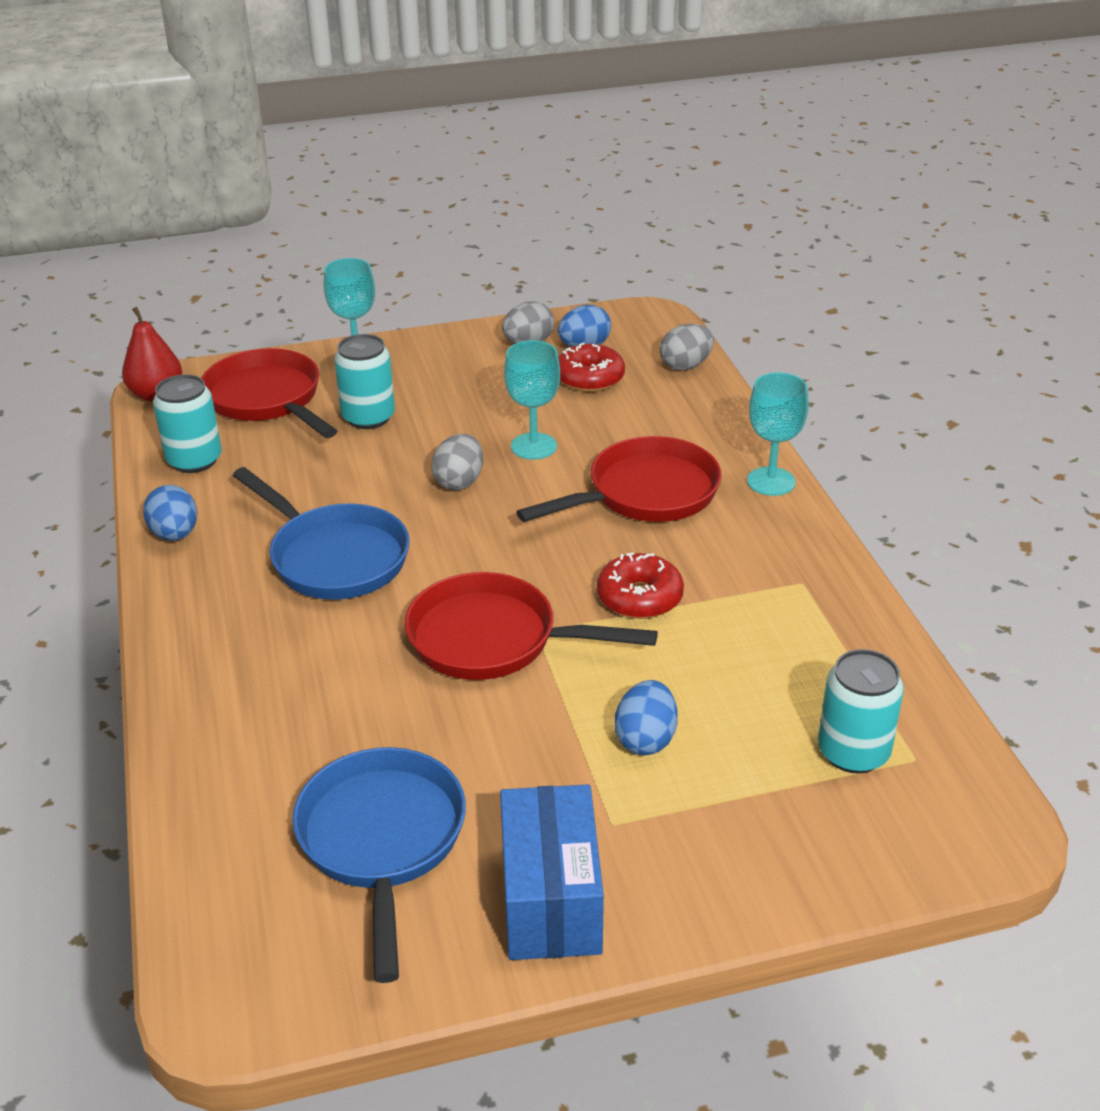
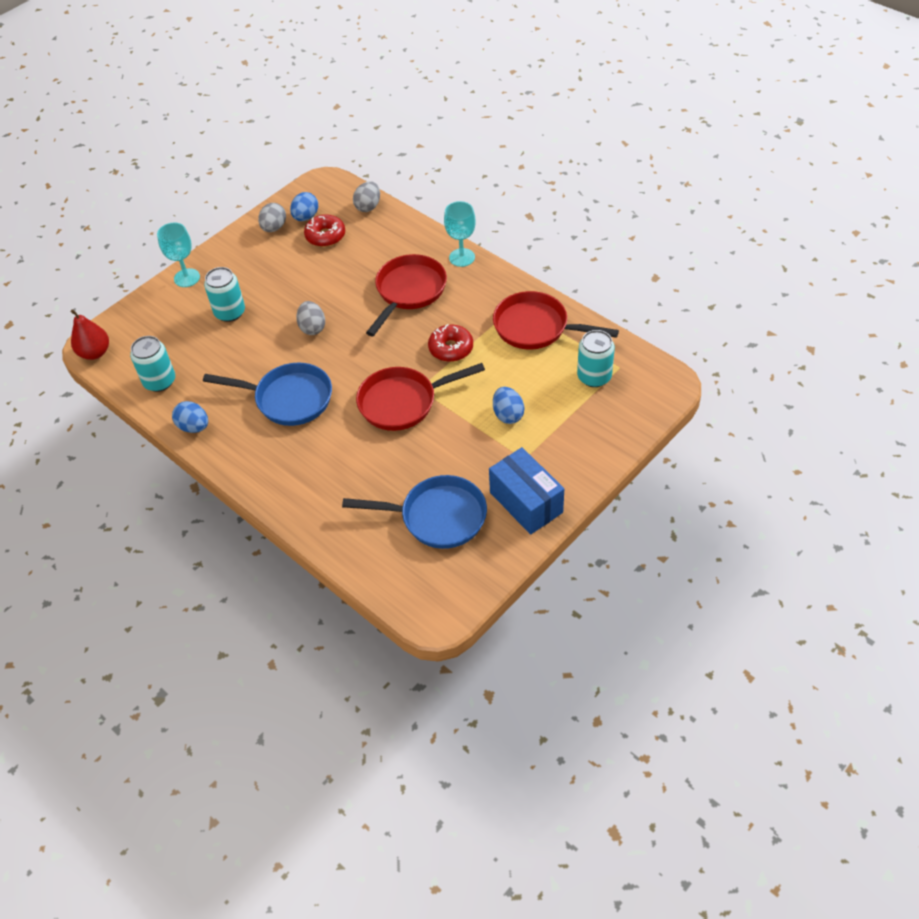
camera: 30 degrees left, 15 degrees up
red pan [201,348,337,438] -> red pan moved to [493,291,619,350]
blue pan [293,747,466,983] -> blue pan turned 135 degrees clockwise [342,475,487,549]
turquoise goblet [504,340,560,460] -> none

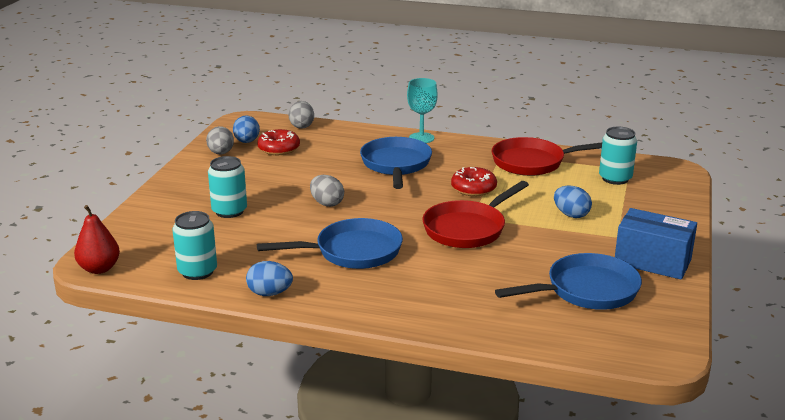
camera: 30 degrees left, 25 degrees down
turquoise goblet [157,223,200,287] -> none
red pan [366,254,447,336] -> blue pan [360,137,432,189]

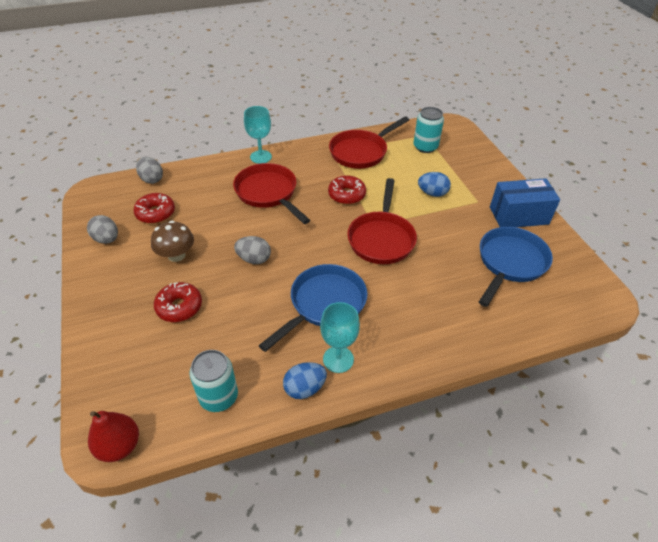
camera: 35 degrees left, 20 degrees up
turquoise can [208,156,247,218] -> red donut [154,282,202,322]
blue egg [233,116,260,143] -> none
blue pan [360,137,432,189] -> red pan [233,163,310,224]
none -> brown mushroom [151,220,194,262]
none -> turquoise goblet [320,302,360,373]

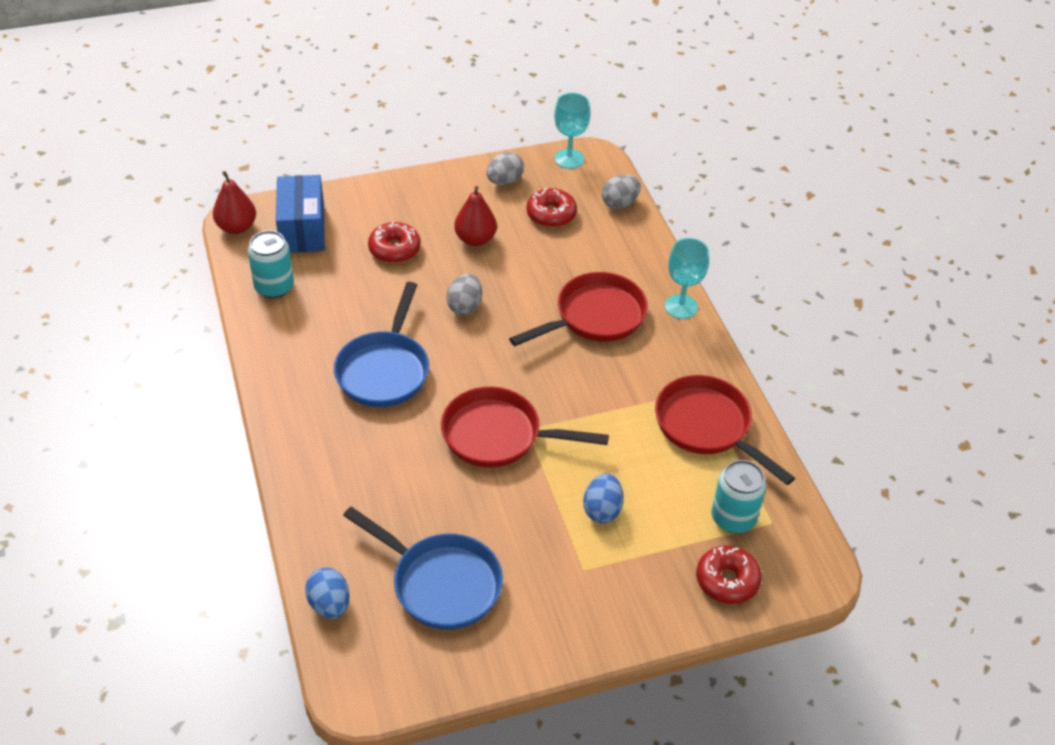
camera: 90 degrees right, 0 degrees up
brown mushroom [151,220,194,262] -> red pear [454,186,497,246]
blue pan [258,264,367,352] -> blue pan turned 60 degrees clockwise [334,282,429,407]
blue egg [283,362,327,399] -> blue egg moved to [305,568,350,619]
turquoise goblet [320,302,360,373] -> turquoise goblet moved to [554,93,591,169]
red donut [328,175,366,205] -> red donut moved to [696,545,762,604]
blue box [490,178,560,227] -> blue box moved to [276,175,325,253]

